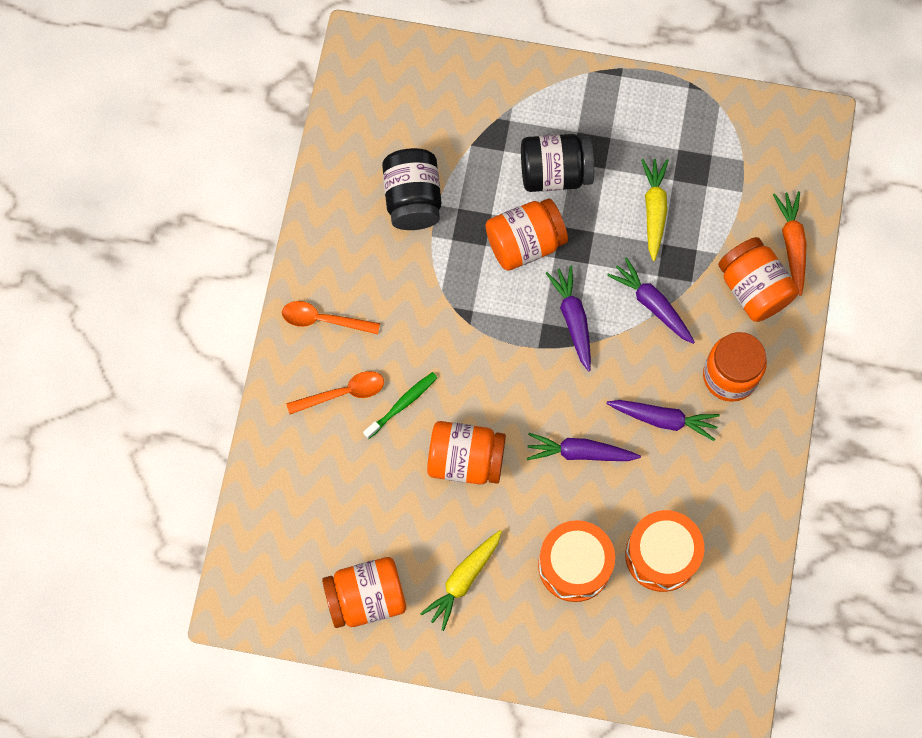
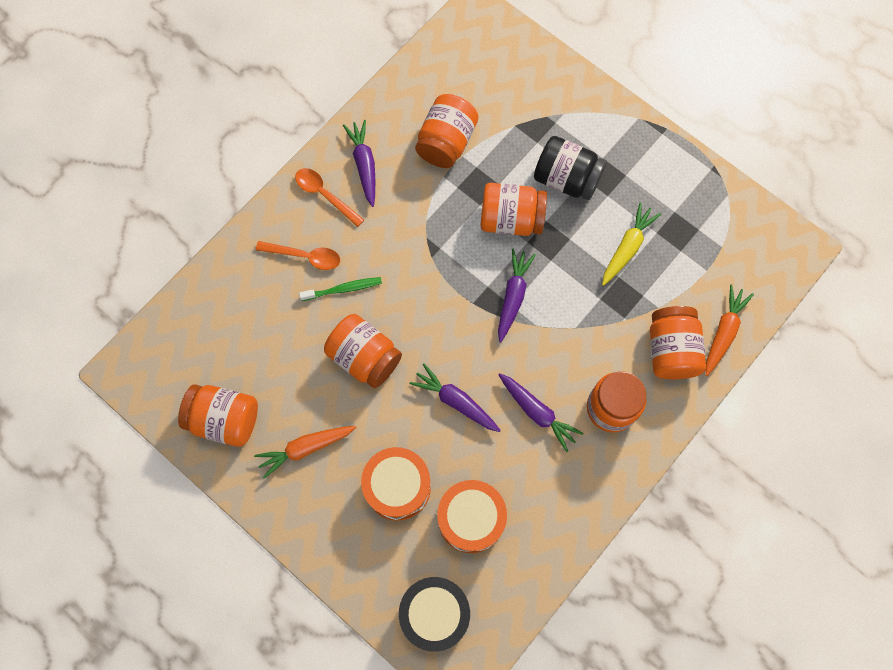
camera: 30 degrees right, 0 degrees up
black jar [382,148,441,230] -> orange jar [415,94,478,168]
yellow carrot [420,530,502,631] -> orange carrot [254,426,356,479]
purple carrot [607,257,695,344] -> purple carrot moved to [343,120,375,207]
none -> black drum [399,577,470,652]

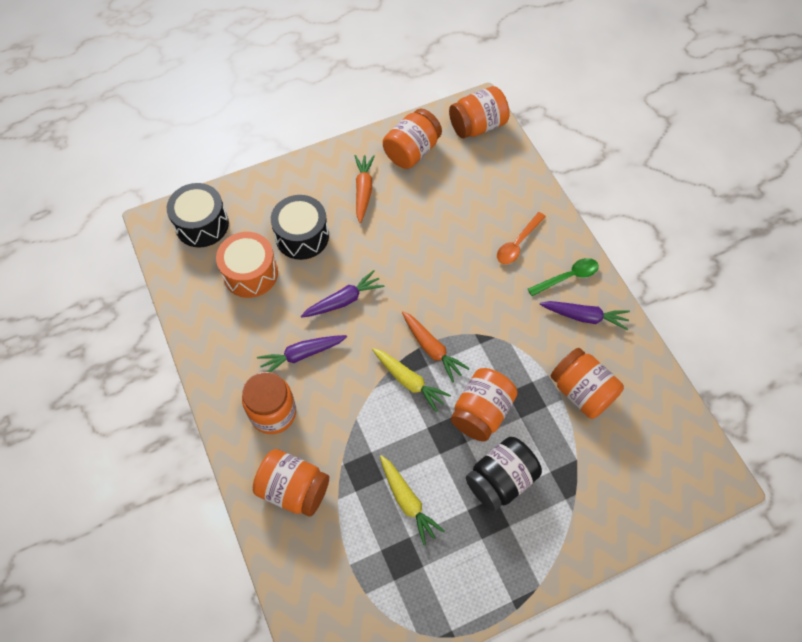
camera: 115 degrees right, 10 degrees down
orange spoon [295,168,364,227] -> green spoon [528,258,599,296]
green toothbrush [299,277,382,301] -> none
orange jar [324,314,402,388] -> orange jar moved to [449,86,510,138]
orange drum [361,447,431,521] -> black drum [271,195,329,260]
purple carrot [498,248,536,342] -> yellow carrot [372,348,451,413]
orange carrot [705,284,754,376] -> orange carrot moved to [402,311,470,383]

